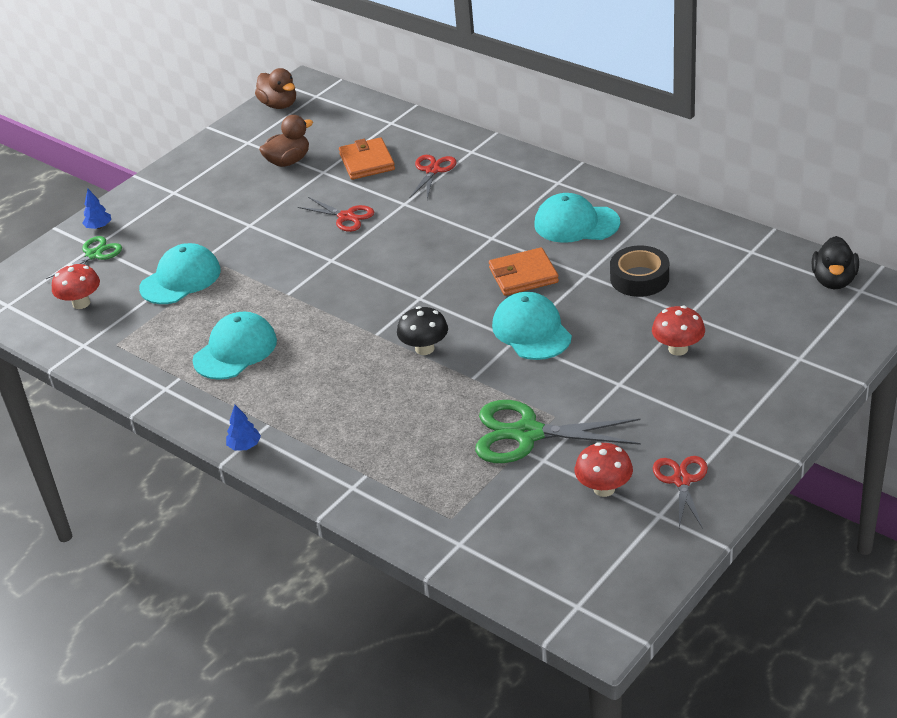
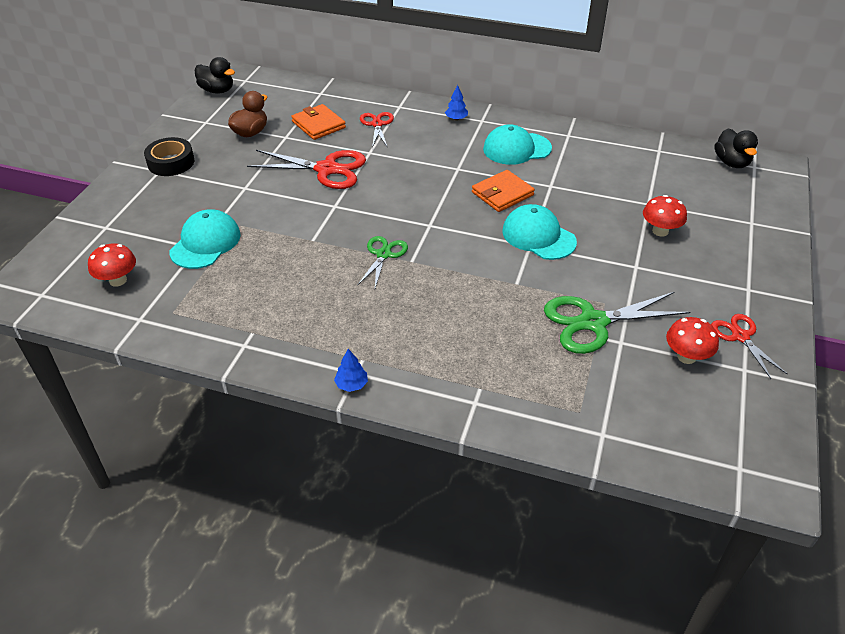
camera: 25 degrees left, 5 degrees up
green scissors [46,236,122,279] -> green scissors moved to [357,236,408,288]
blue tree [82,189,111,229] -> blue tree moved to [445,85,468,120]
turquoise cap [193,312,277,380] -> none
brown duck [255,68,296,109] -> black duck [195,57,235,94]
red scissors [297,197,374,232] -> red scissors [247,150,366,189], size x1.71
black mushroom [397,306,448,355] -> none
black tape [610,246,669,297] -> black tape moved to [144,137,194,176]

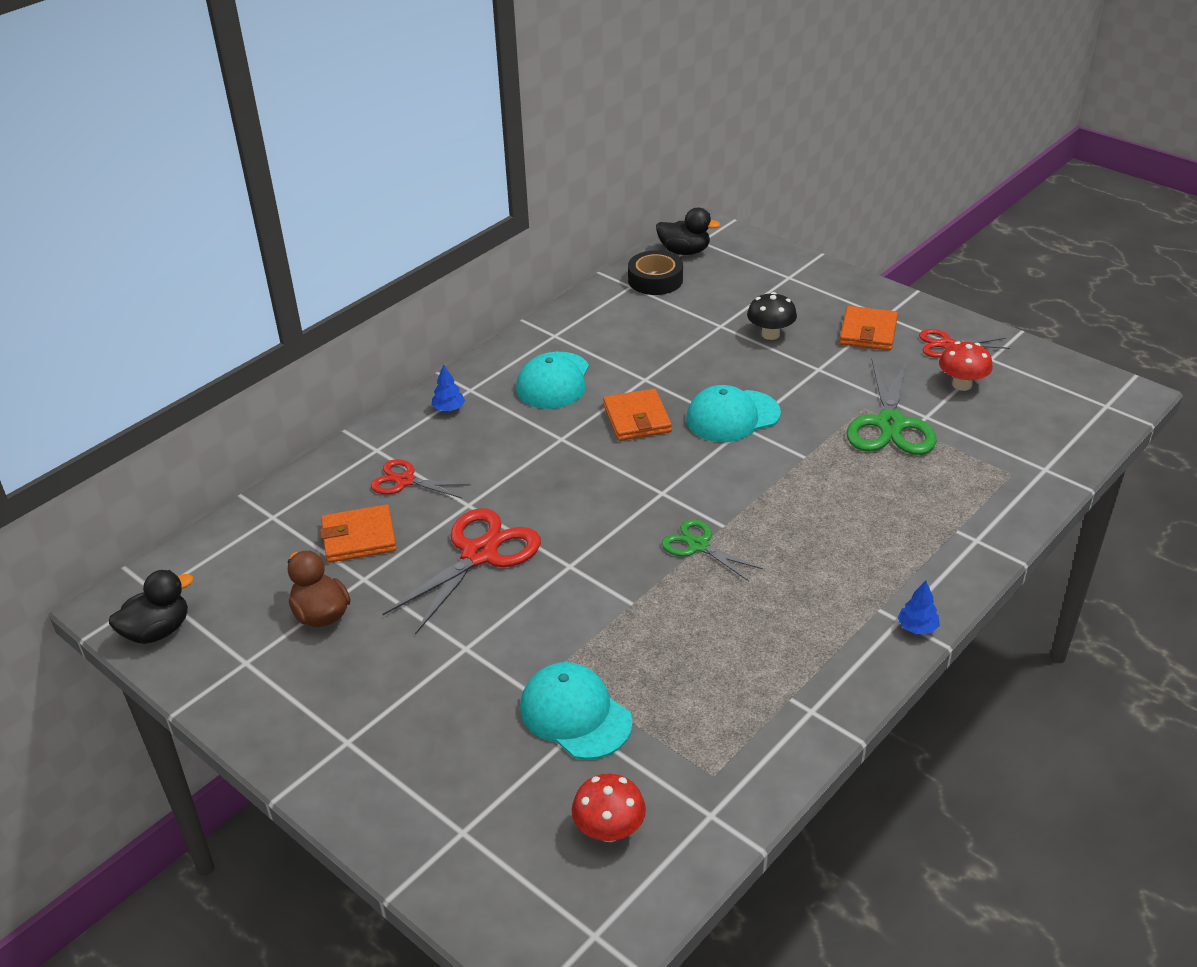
camera: 65 degrees left, 5 degrees down
black tape [144,137,194,176] -> black tape moved to [628,250,683,295]
red mushroom [643,195,687,236] -> black mushroom [747,292,797,340]
none -> orange wallet [839,306,898,351]

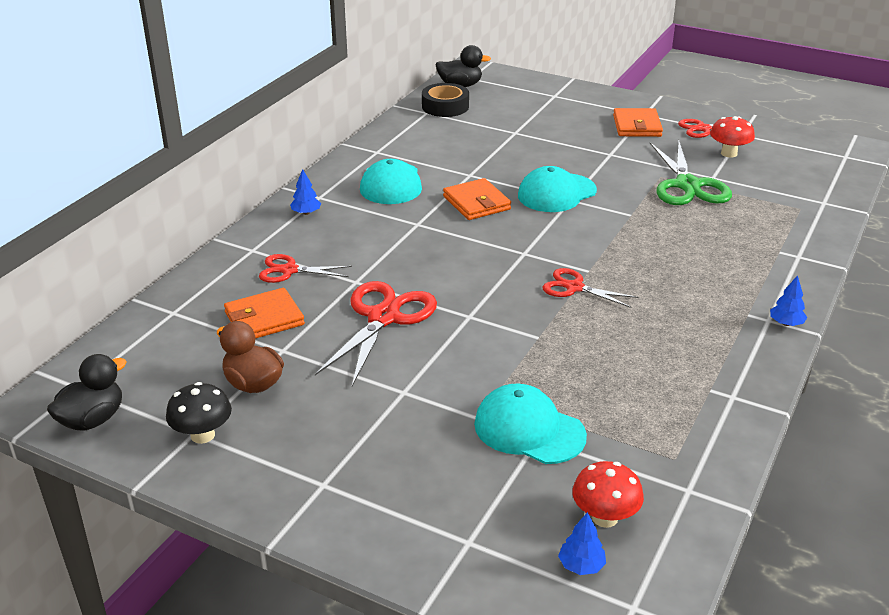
camera: 15 degrees left, 5 degrees down
green scissors [662,519,763,581] -> red scissors [542,268,639,308]
black mushroom [747,292,797,340] -> black mushroom moved to [166,382,232,444]
none -> blue tree [558,512,606,575]

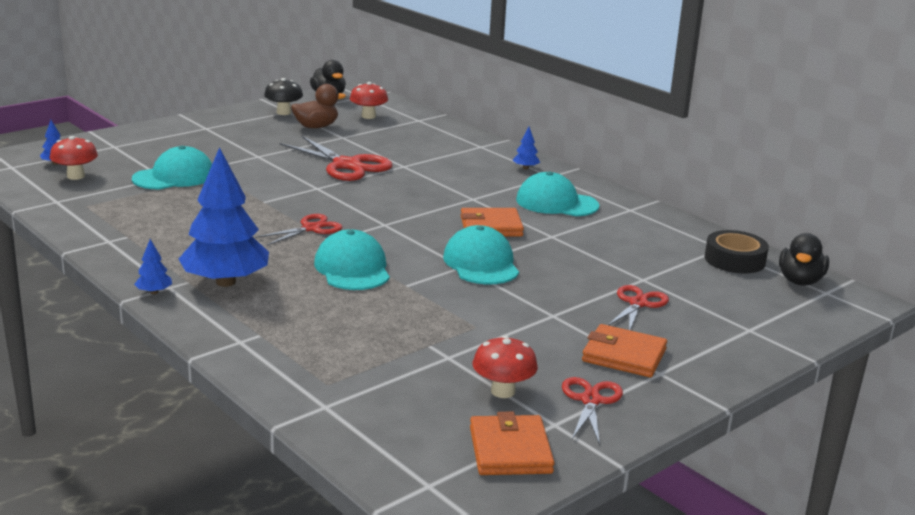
camera: 110 degrees right, 10 degrees down
orange wallet [224,288,305,339] -> orange wallet moved to [470,412,555,475]
red scissors [259,254,352,283] -> red scissors moved to [608,285,669,330]
green scissors [650,141,732,205] -> none
none -> blue tree [179,147,269,287]
none -> turquoise cap [314,229,390,290]
none -> red mushroom [350,82,388,119]

